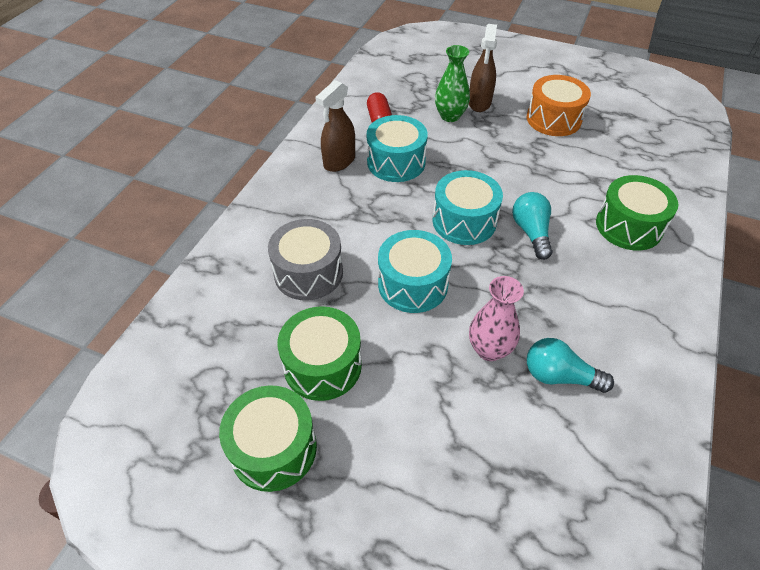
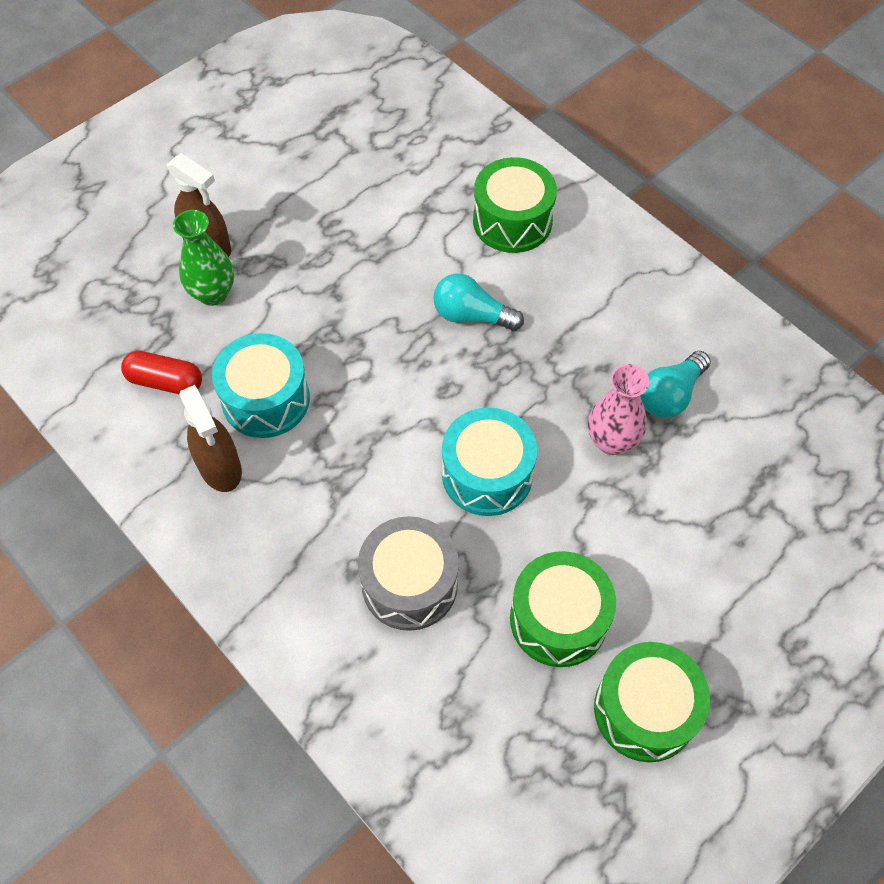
camera: 65 degrees left, 10 degrees up
turquoise drum [433,170,503,245] -> none
orange drum [527,75,591,136] -> none

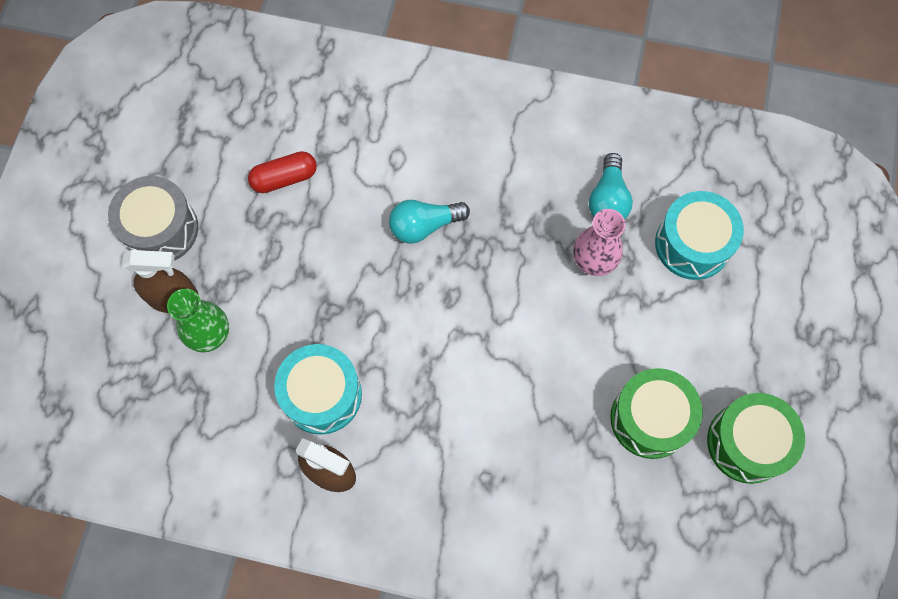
camera: 35 degrees left, 10 degrees up
red capsule [121,351,202,394] -> red capsule moved to [248,151,317,193]
grey drum [358,516,459,631] -> grey drum moved to [108,176,198,261]
turquoise drum [442,407,537,516] -> turquoise drum moved to [655,191,744,280]
green drum [473,157,557,253] -> none

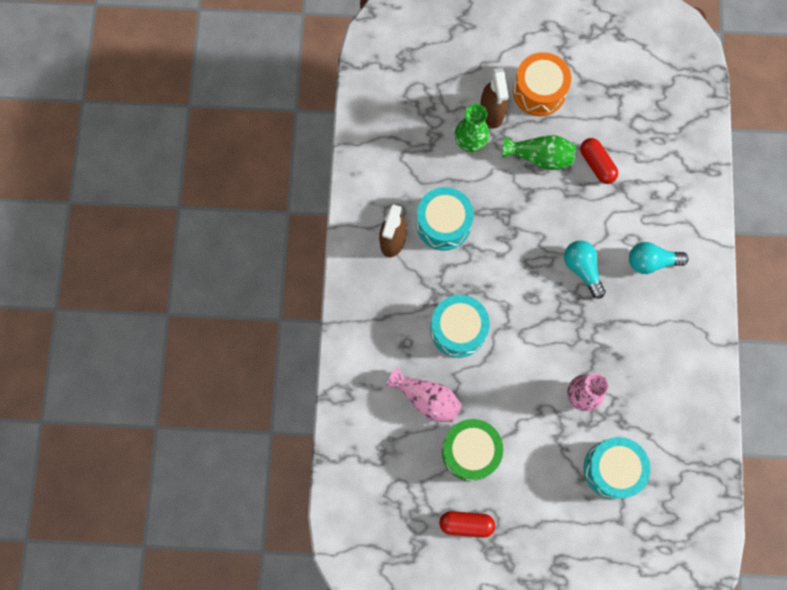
camera: 80 degrees right, 5 degrees up
grey drum [108,176,198,261] -> orange drum [513,52,571,116]
turquoise light bulb [589,153,633,220] -> turquoise light bulb moved to [629,242,689,274]
green drum [707,393,805,484] -> red capsule [439,511,495,538]
none -> pink vase [386,367,462,422]
none -> turquoise drum [430,295,490,358]
none -> green vase [502,135,576,170]

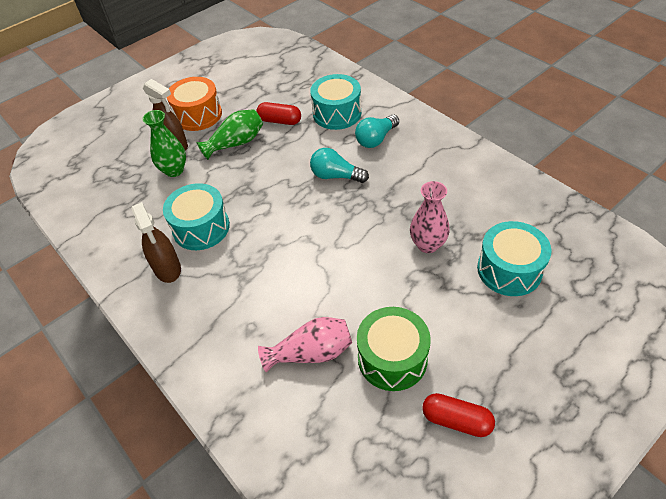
camera: 40 degrees left, 25 degrees down
turquoise drum [430,295,490,358] -> turquoise drum moved to [310,74,361,130]
red capsule [439,511,495,538] -> red capsule turned 60 degrees clockwise [422,393,495,437]

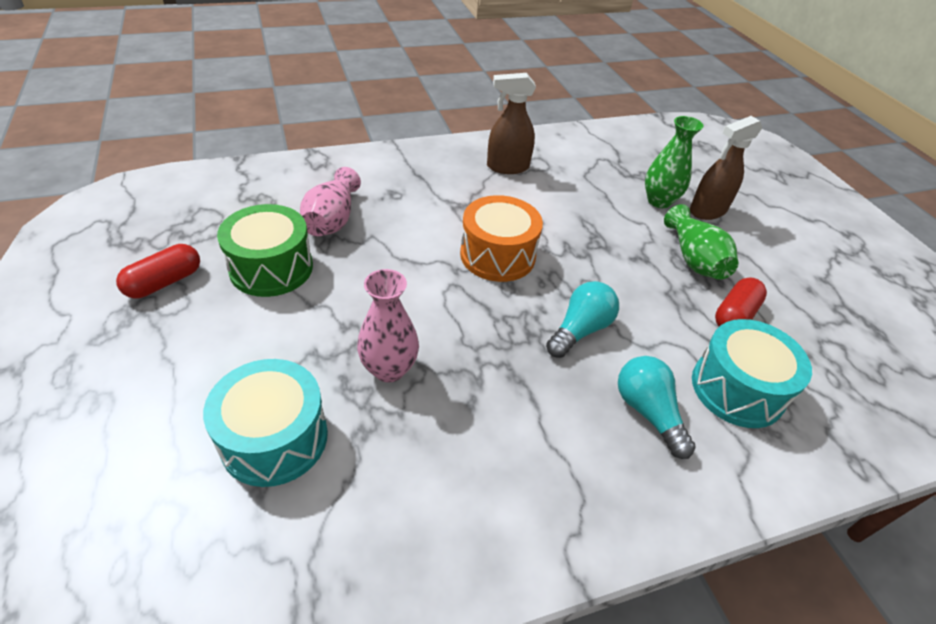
camera: 105 degrees right, 5 degrees down
turquoise drum [163,183,230,250] -> none
orange drum [167,77,222,131] -> orange drum moved to [460,195,543,282]

